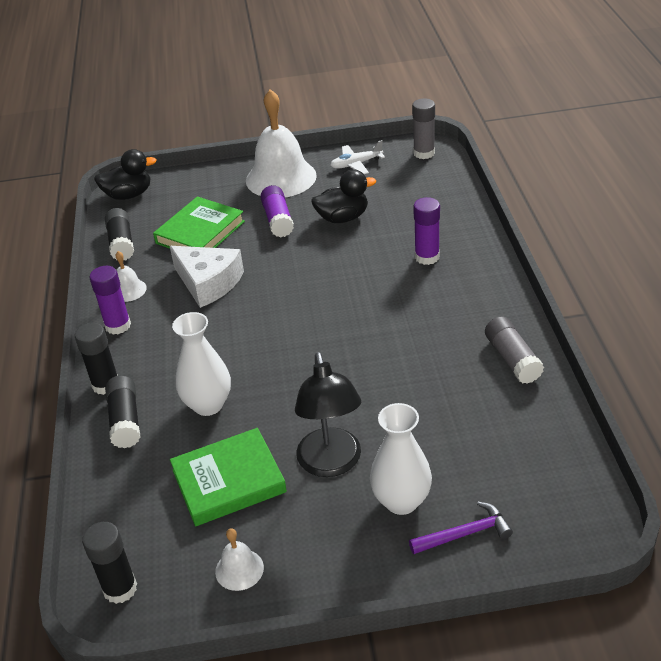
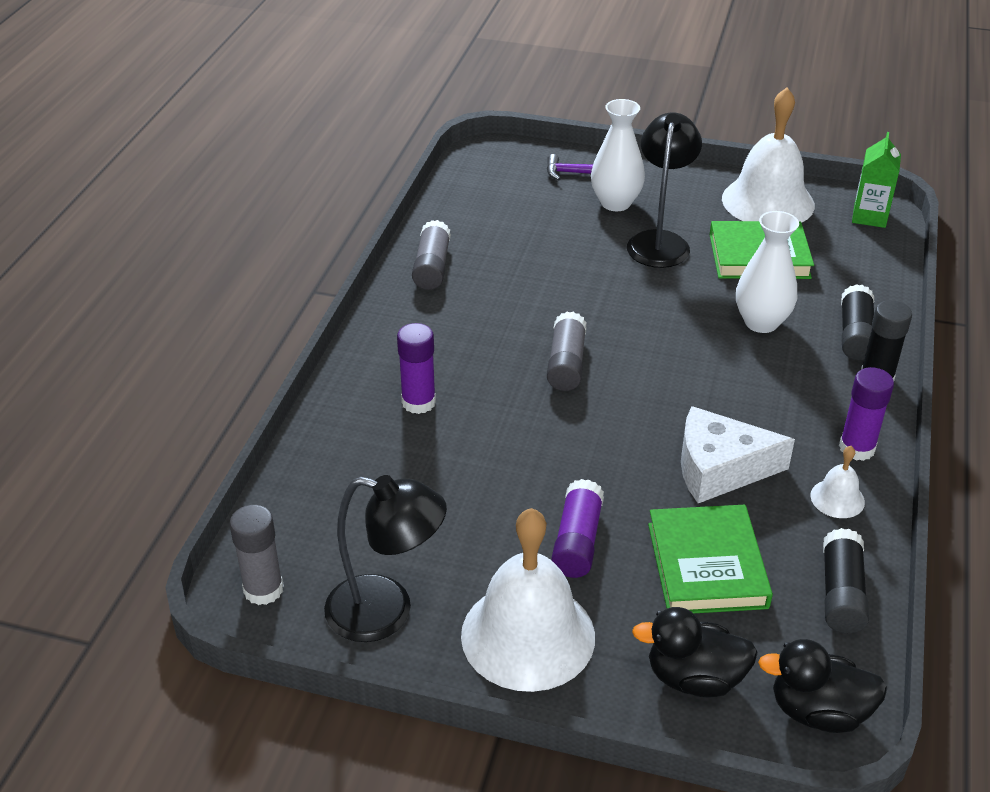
camera: 160 degrees left, 0 degrees up
black glue stick [82,522,137,604] -> green carton [852,132,901,228]
green book [153,196,245,249] -> green book turned 60 degrees counterclockwise [648,505,773,613]
white cheese [170,246,244,308] -> white cheese turned 60 degrees counterclockwise [681,406,795,503]
white bell [215,528,264,591] -> white bell [722,88,815,223], size x2.26
black duck [311,169,376,223] -> black duck moved to [632,607,758,698]
white plane [331,140,385,174] -> black lamp [324,475,447,642]
none -> grey glue stick [547,312,587,391]

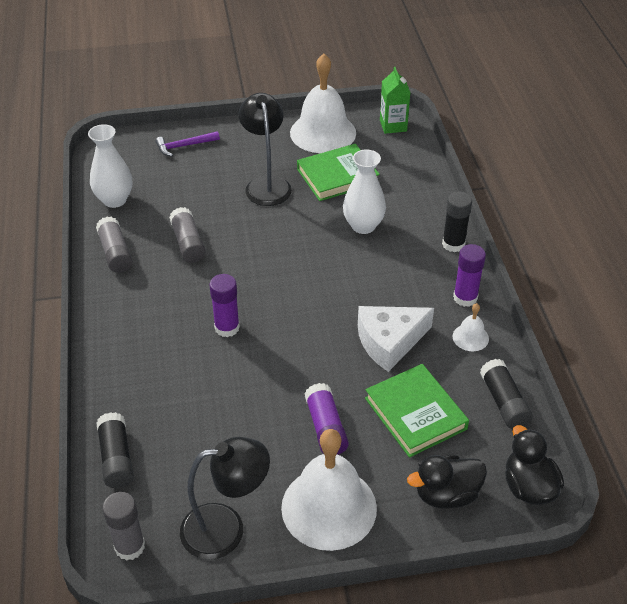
camera: 25 degrees left, 5 degrees up
purple glue stick [397,323,436,414] -> purple glue stick moved to [210,274,240,337]
grey glue stick [547,312,587,391] -> grey glue stick moved to [169,207,206,263]
white vase [591,99,645,211] -> white vase moved to [88,124,132,208]
black duck [758,639,887,733] -> black duck turned 90 degrees clockwise [505,425,564,505]
black glue stick [841,284,874,360] -> black glue stick moved to [96,412,134,488]

